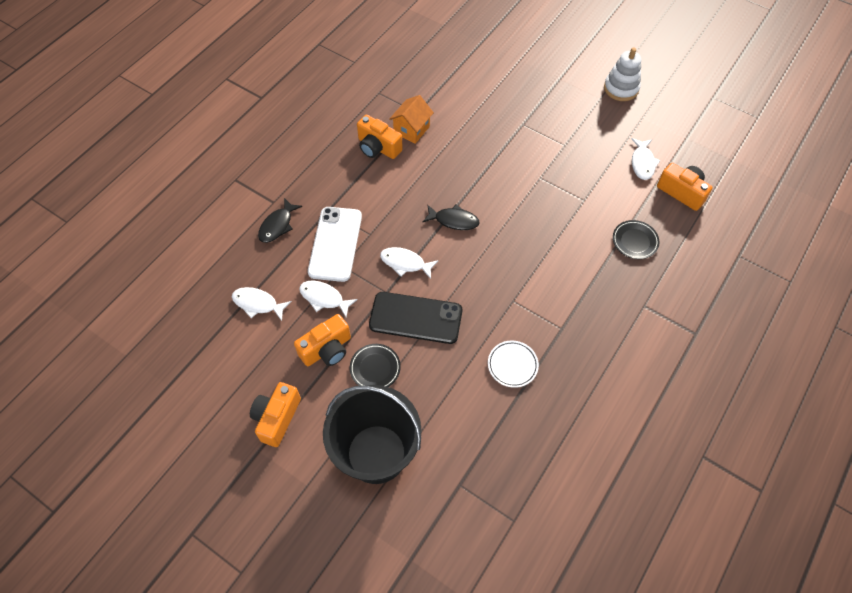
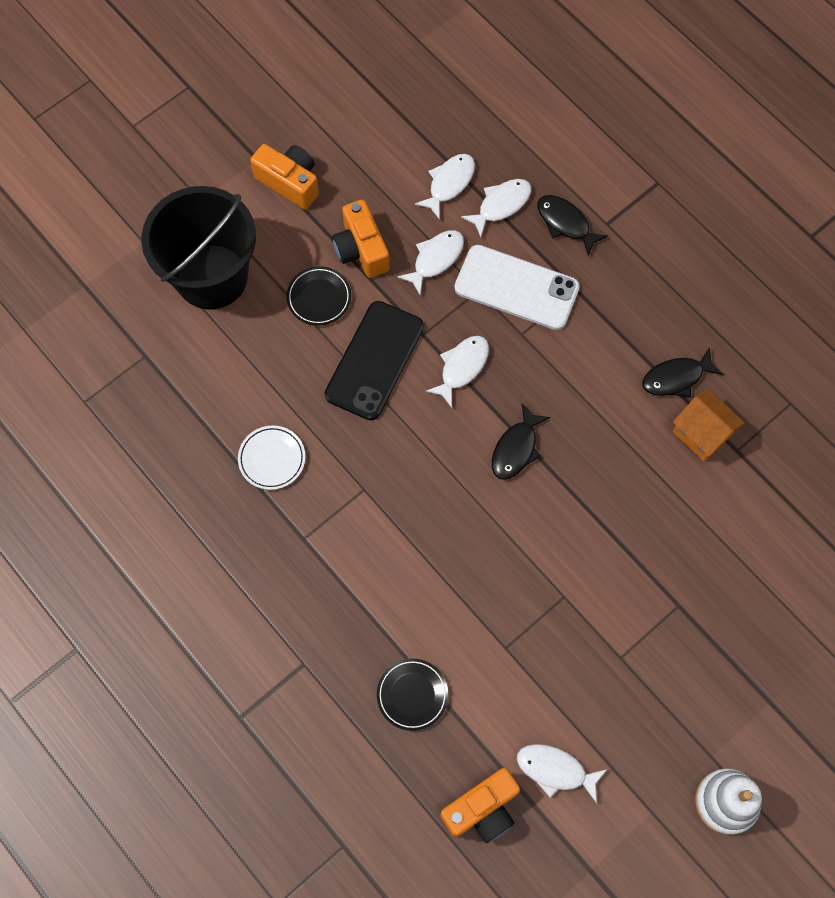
camera: 105 degrees right, 10 degrees up
orange camera [357,115,403,159] -> black fish [642,347,723,397]
none -> white fish [461,179,531,237]

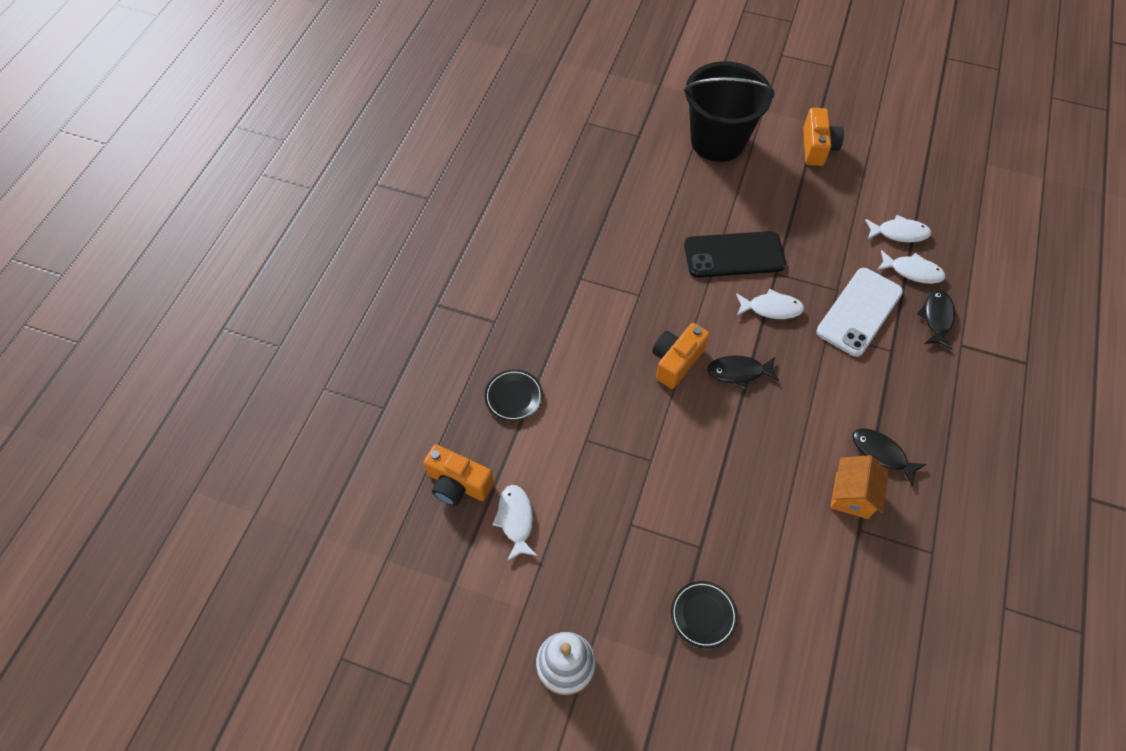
camera: 60 degrees right, 10 degrees down
white plate [238,425,305,490] -> none
black plate [286,266,351,326] -> black plate moved to [671,581,738,648]
orange camera [332,200,390,278] -> orange camera moved to [652,323,710,389]
white fish [397,230,464,295] -> none
white phone [454,245,580,330] -> white phone turned 45 degrees clockwise [816,268,903,357]

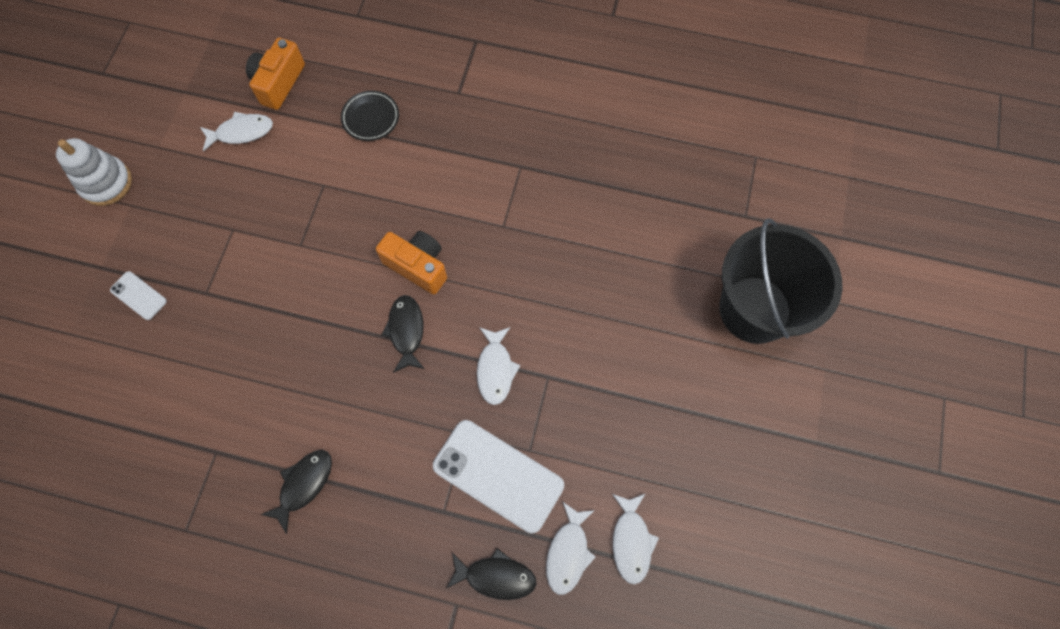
camera: 85 degrees right, 10 degrees up
black plate [671,581,738,648] -> white phone [110,271,167,320]
black phone [684,231,786,278] -> none
orange camera [803,108,844,166] -> none
orange house [830,455,889,519] -> none

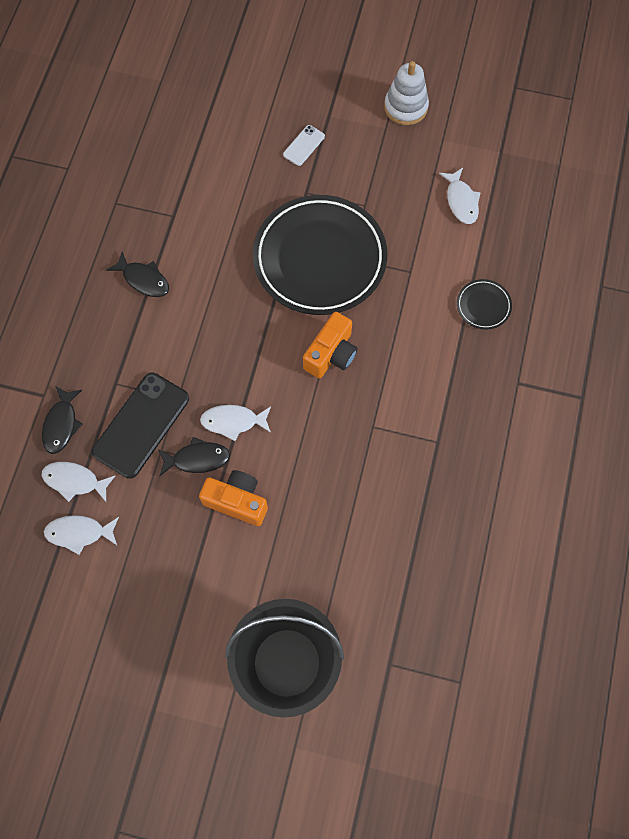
camera: 90 degrees right, 0 degrees up
orange camera [246,38,305,110] -> orange camera moved to [199,470,268,526]
black fish [381,295,425,373] -> black fish moved to [158,437,230,476]
white phone [433,420,564,533] -> black phone [92,373,189,479]
none -> black plate [253,195,387,315]

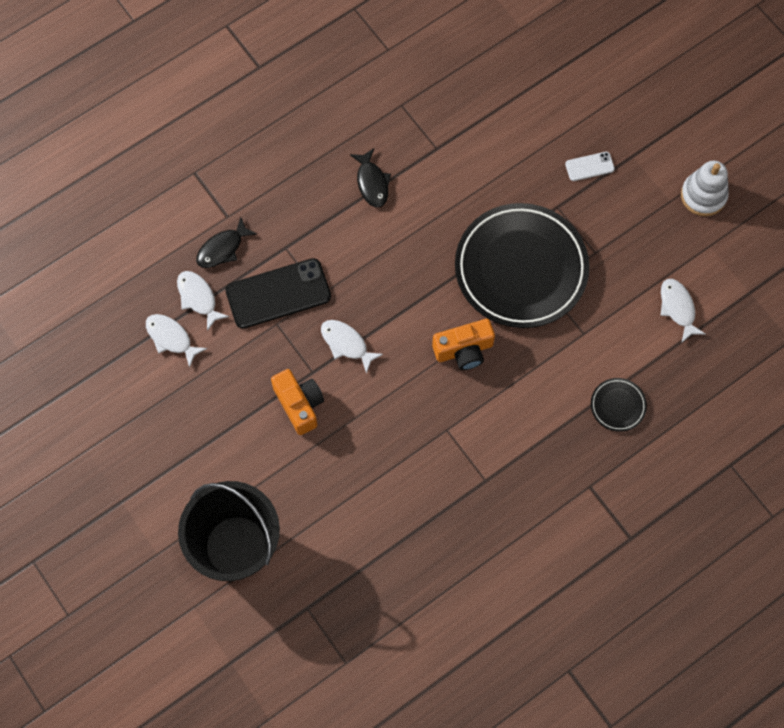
camera: 40 degrees right, 0 degrees up
black fish [158,437,230,476] -> none
white fish [439,168,481,224] -> white fish turned 135 degrees clockwise [661,279,706,342]

